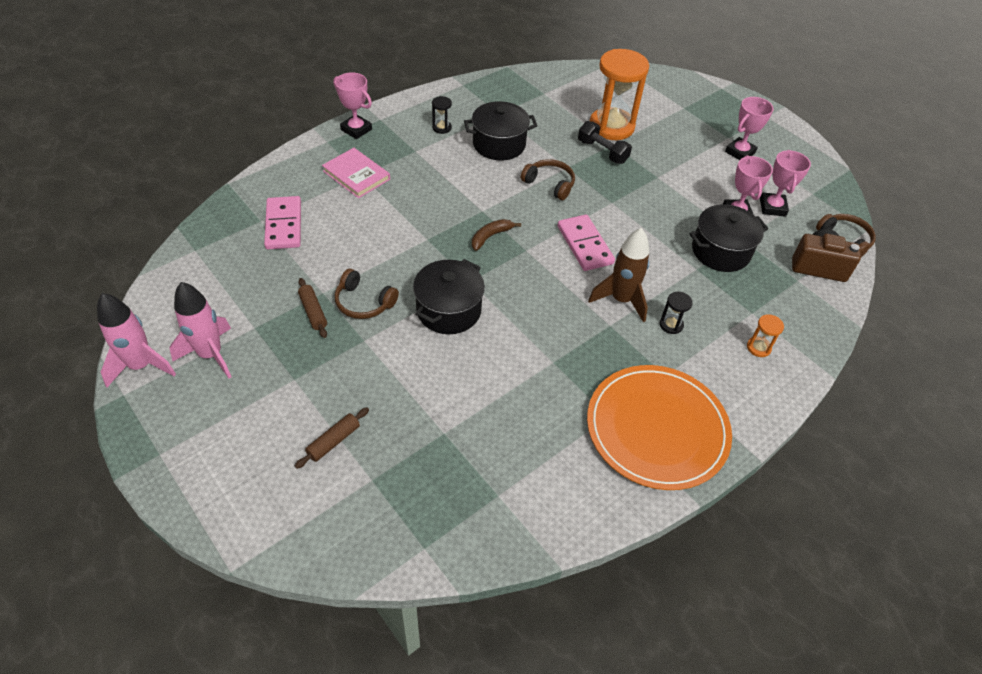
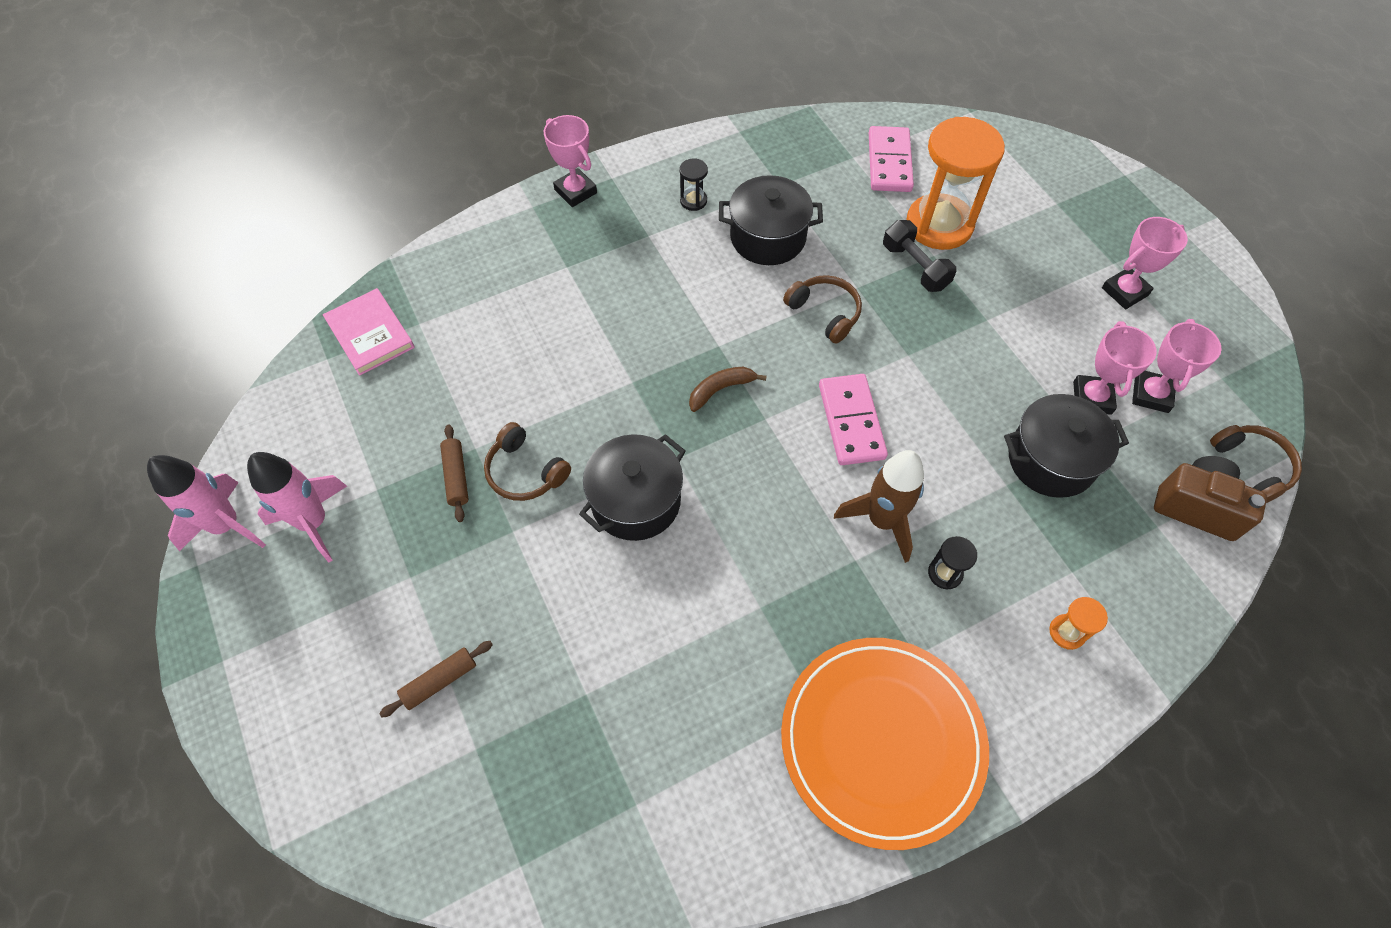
camera: 15 degrees right, 10 degrees up
pink domino [264,196,301,249] -> pink domino moved to [869,126,914,192]
pink book [322,148,390,198] -> pink book moved to [323,288,415,376]

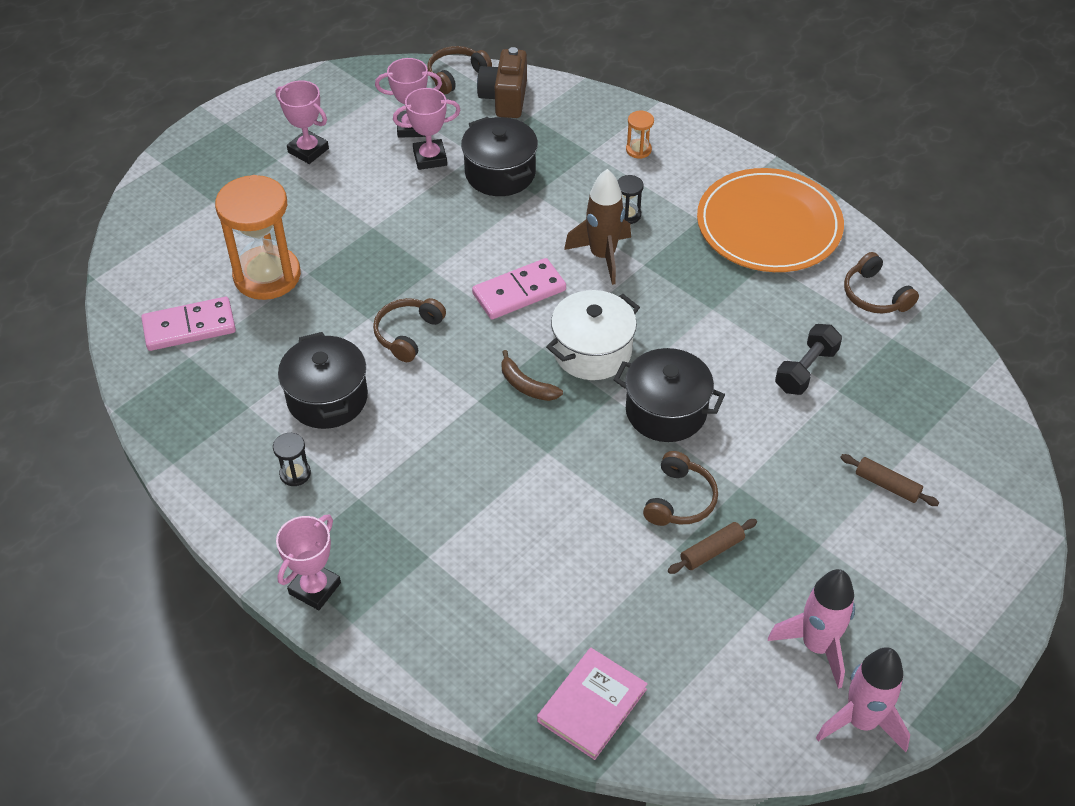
camera: 110 degrees left, 10 degrees down
black dumbbell [883,220,957,292] -> black dumbbell moved to [775,324,842,395]
none -> white pot [546,290,640,380]
none -> brown headphones [844,252,919,313]

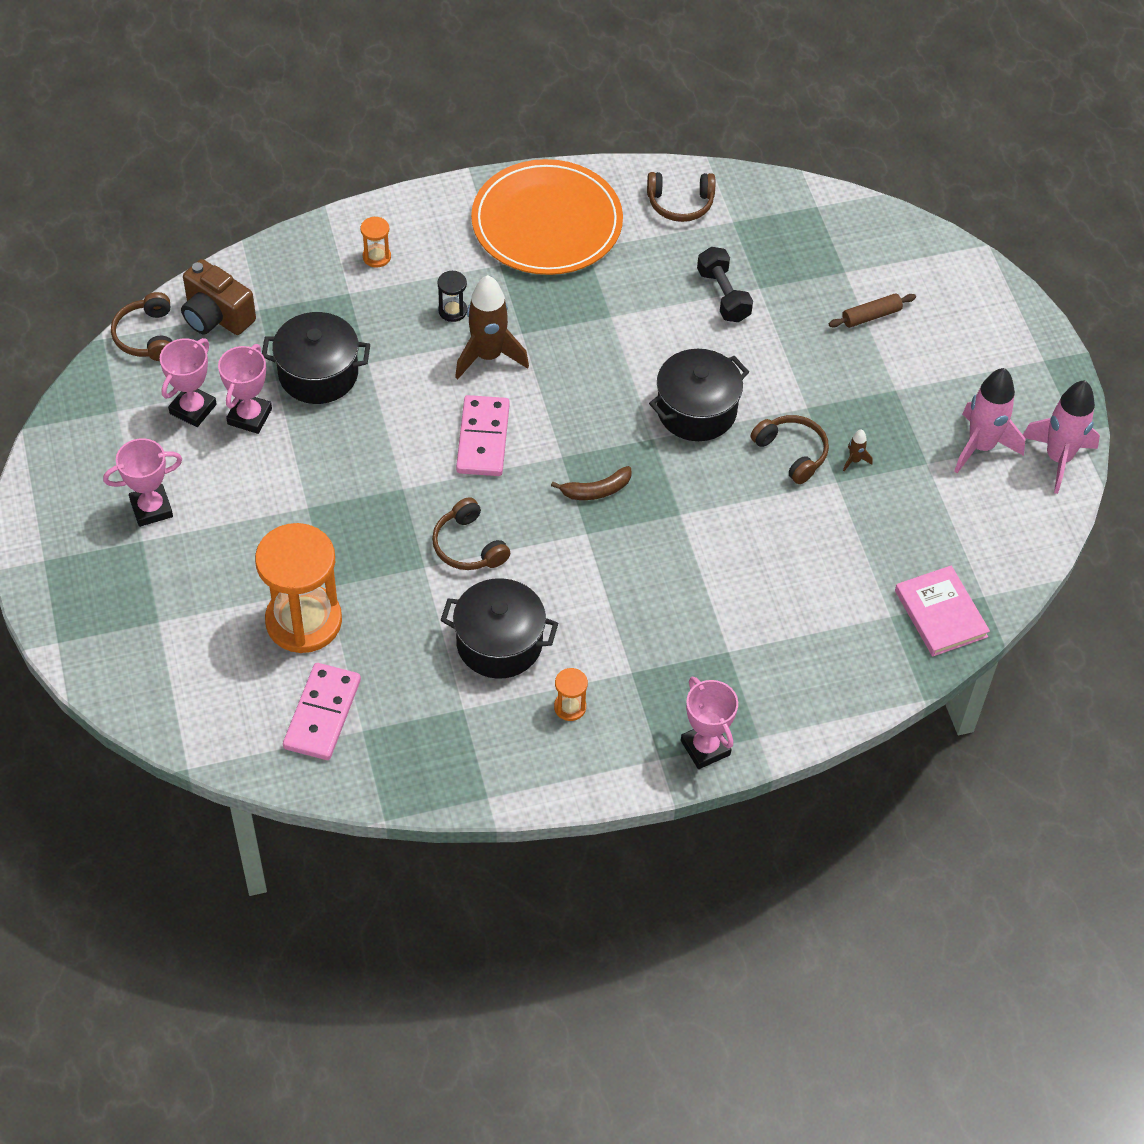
camera: 60 degrees left, 5 degrees up
black hourglass [273,433,311,486] -> orange hourglass [554,668,588,721]
white pot [546,290,640,380] -> none
brown rolling pin [668,519,757,574] -> brown rocket [843,429,872,471]

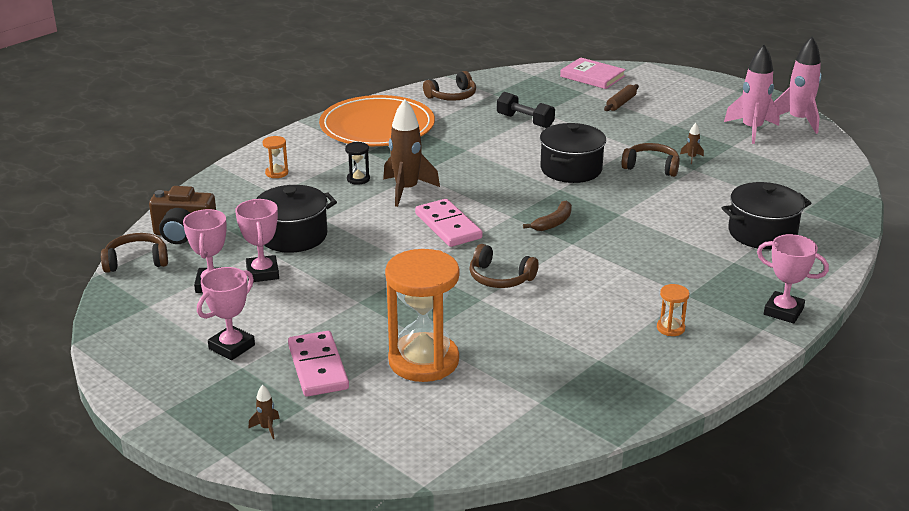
camera: 30 degrees left, 25 degrees down
brown headphones [111,292,172,361] -> brown headphones turned 120 degrees clockwise [101,233,168,273]
pink domino [283,663,361,760] -> pink domino moved to [288,331,349,397]
black pot [441,578,558,679] -> black pot moved to [722,182,811,250]
pink book [895,565,990,656] -> pink book moved to [560,57,626,89]
none -> brown rocket [248,385,280,439]

